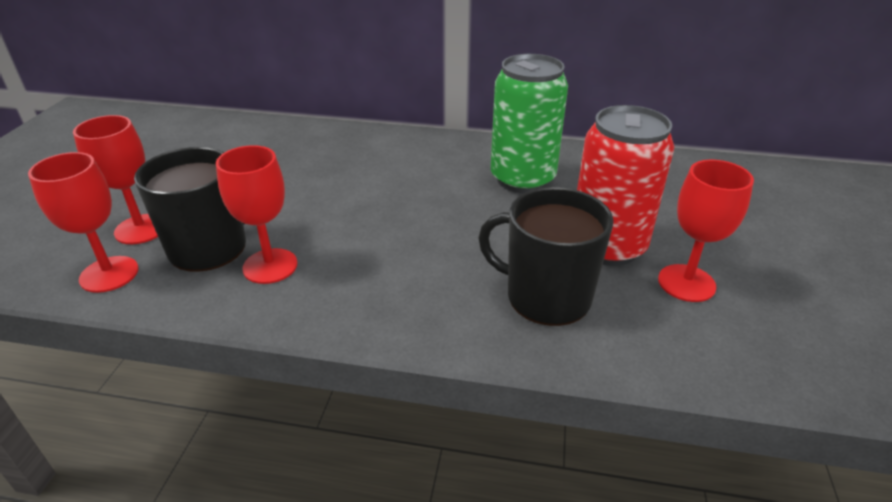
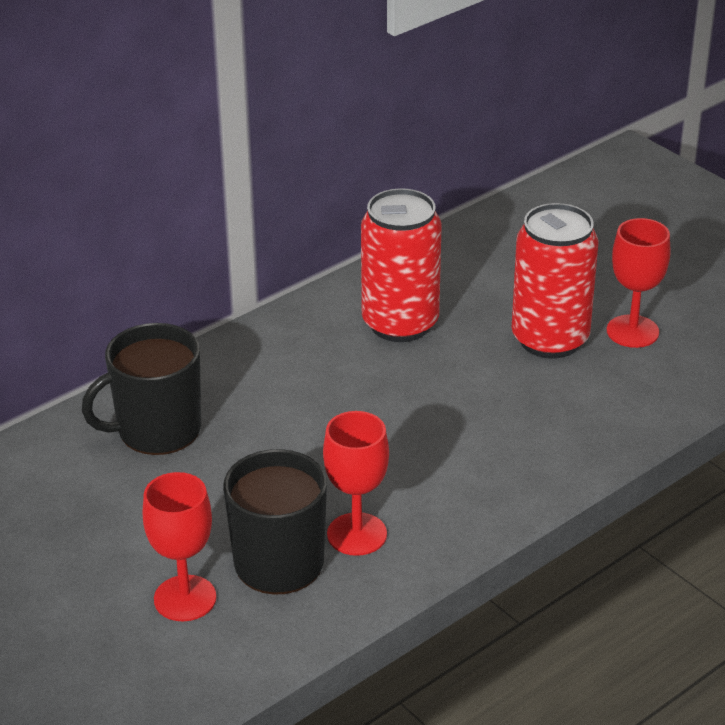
camera: 50 degrees left, 0 degrees up
red goblet [28,152,139,293] -> none
black mug [478,187,614,326] -> black mug moved to [81,323,201,455]
green can [491,54,568,193] -> red can [361,188,442,342]

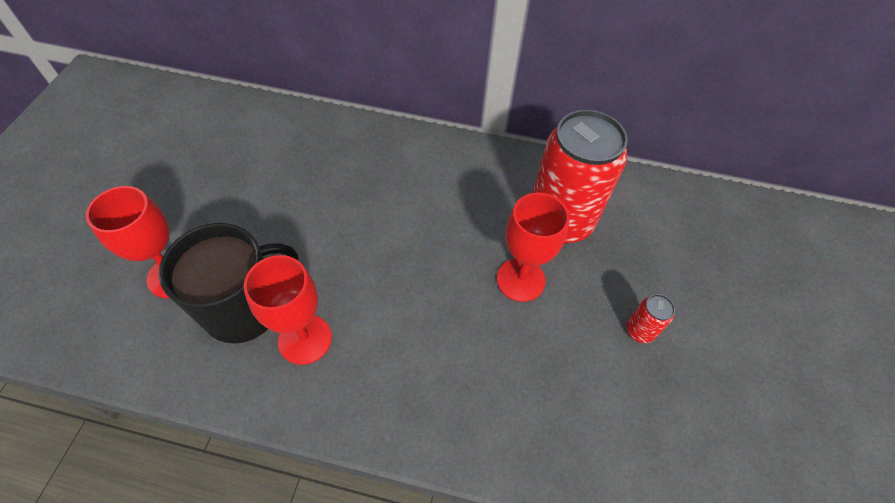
camera: 50 degrees right, 20 degrees up
black mug [81,323,201,455] -> none
red can [512,203,599,359] -> red can [626,294,675,343], size x0.40
red goblet [607,218,670,348] -> red goblet moved to [497,192,570,302]

